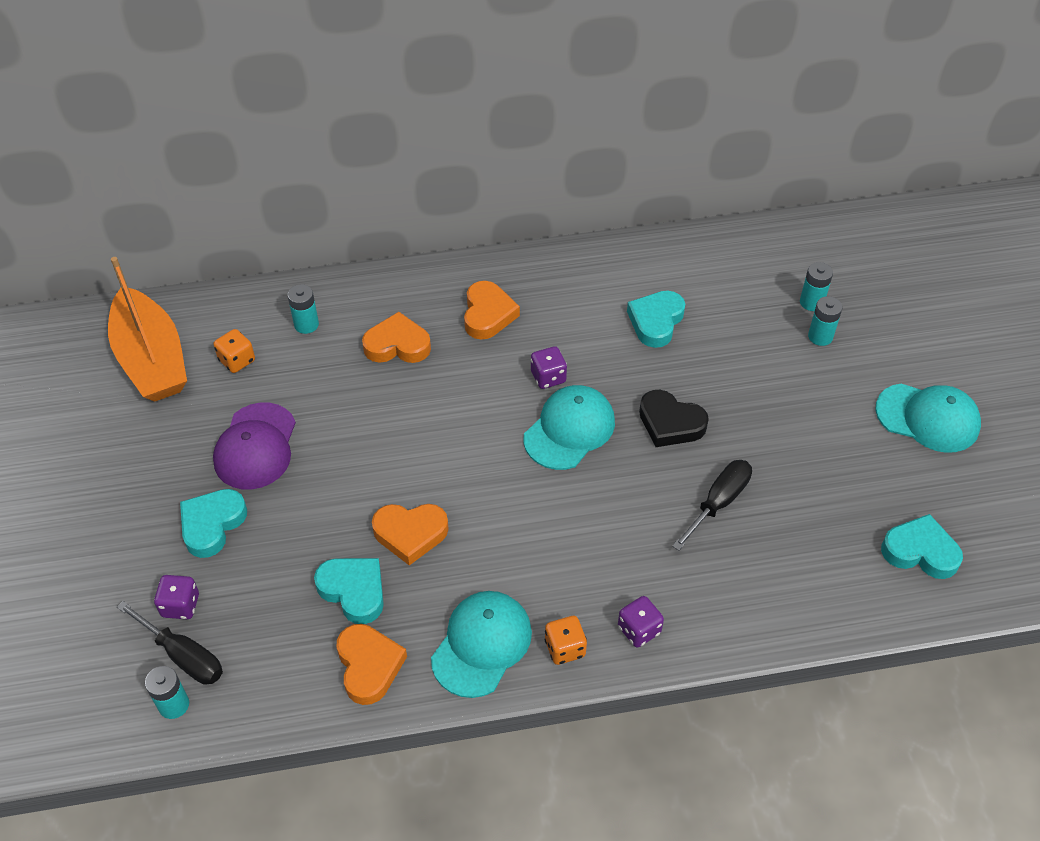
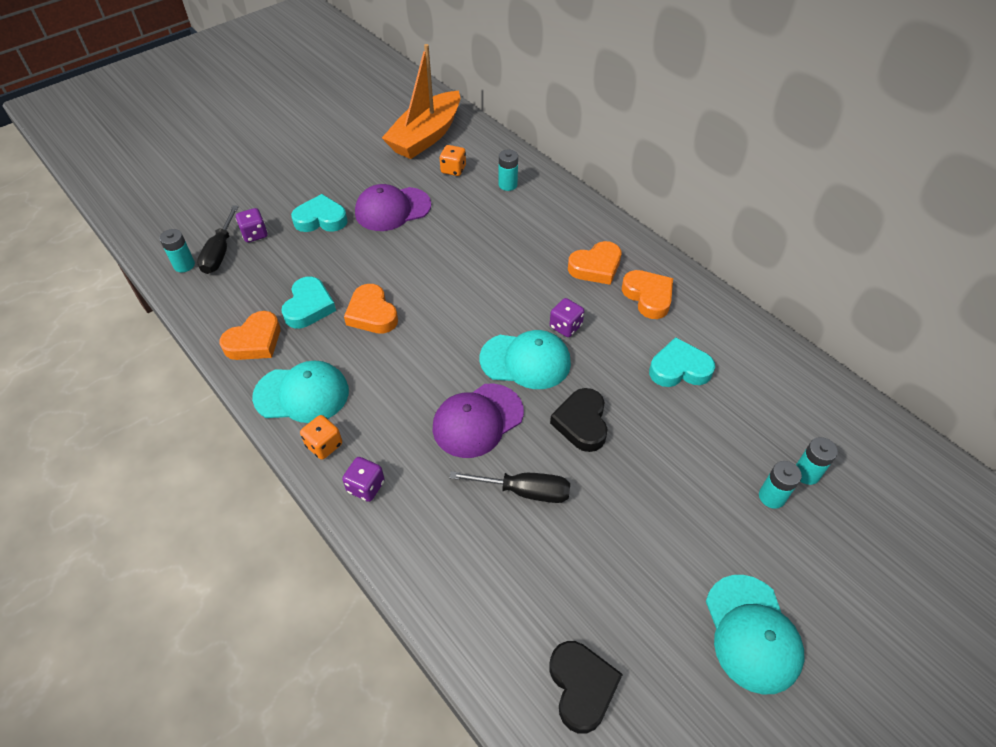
camera: 60 degrees right, 0 degrees up
orange heart [362,312,431,363] -> orange heart moved to [622,270,673,319]
turquoise heart [881,514,963,579] -> black heart [549,641,623,734]
none -> purple cap [433,383,524,458]

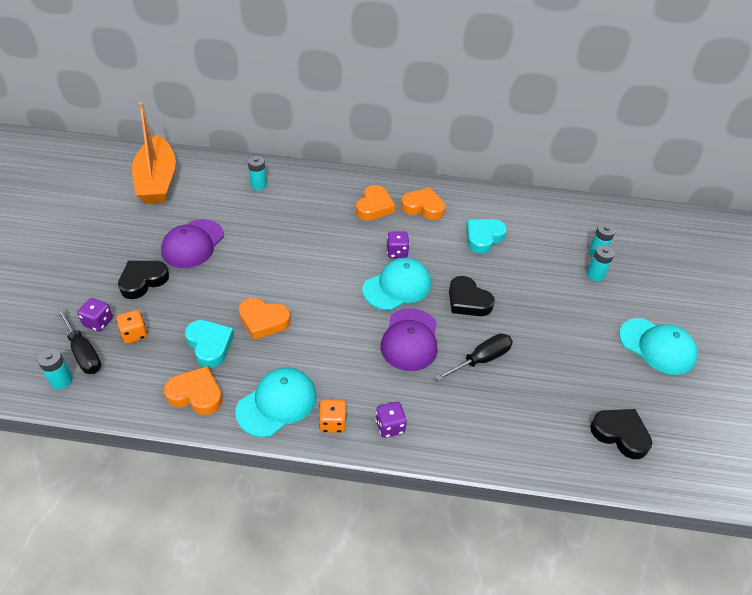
camera: 45 degrees left, 5 degrees down
orange heart [220,311,280,360] -> orange heart turned 75 degrees counterclockwise [164,366,222,415]
turquoise heart [291,194,348,232] -> black heart [118,261,169,299]
orange dice [439,145,466,176] -> orange dice moved to [116,310,148,344]

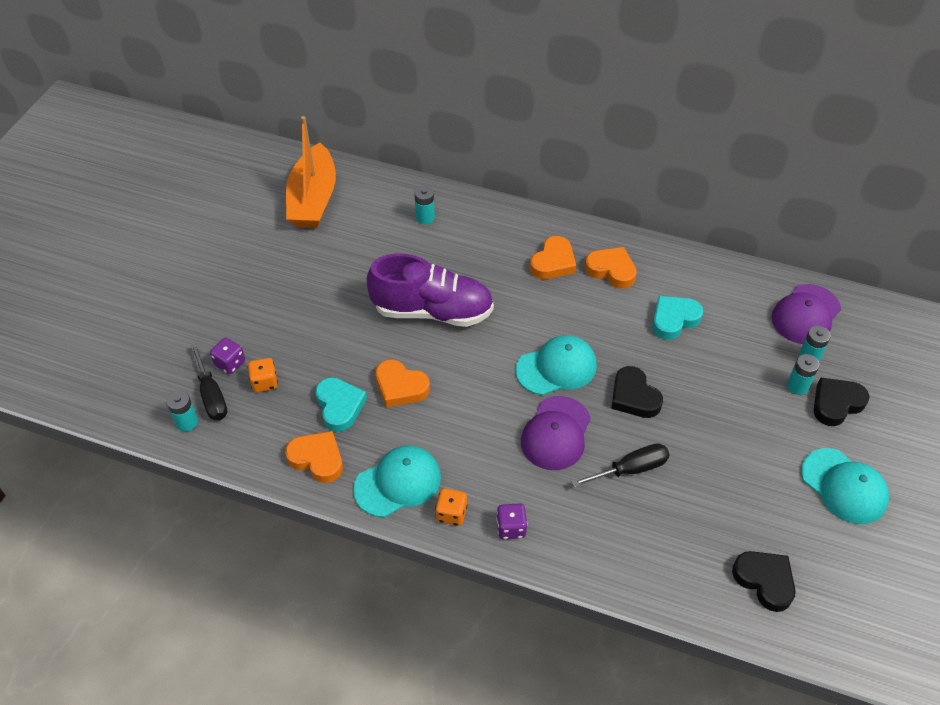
camera: 15 degrees right, 5 degrees up
black heart [118,261,169,299] -> black heart moved to [814,377,870,426]
purple cap [161,219,224,268] -> purple cap moved to [771,284,841,344]
purple dice [387,231,410,258] -> none
none -> purple shoe [367,254,494,327]

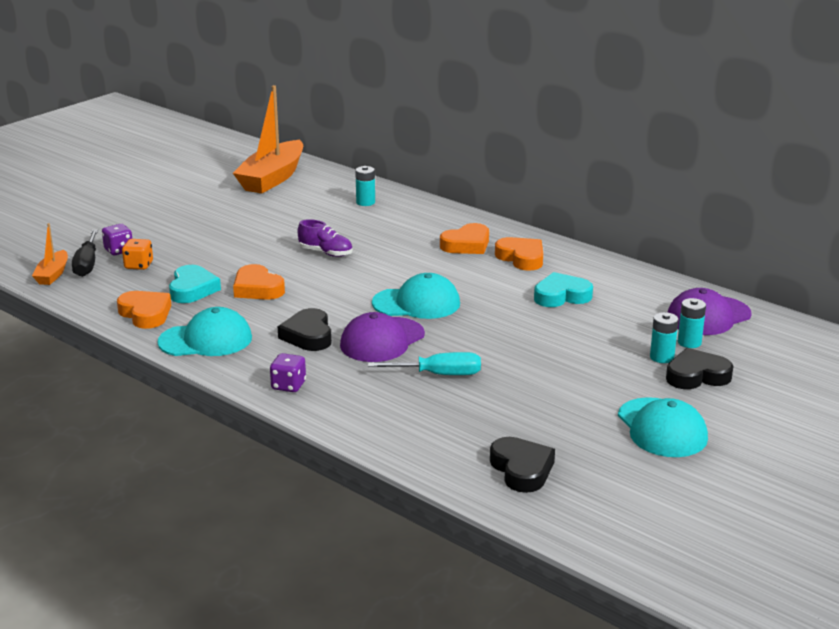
camera: 20 degrees right, 25 degrees down
turquoise battery [166,390,198,432] -> orange boat [32,223,68,285]
purple shoe [367,254,494,327] -> purple shoe [298,219,353,257], size x0.48
orange dice [435,488,467,526] -> none
black screwdriver [571,443,670,487] -> turquoise screwdriver [368,352,481,375]
black heart [611,366,663,418] -> black heart moved to [278,308,332,351]

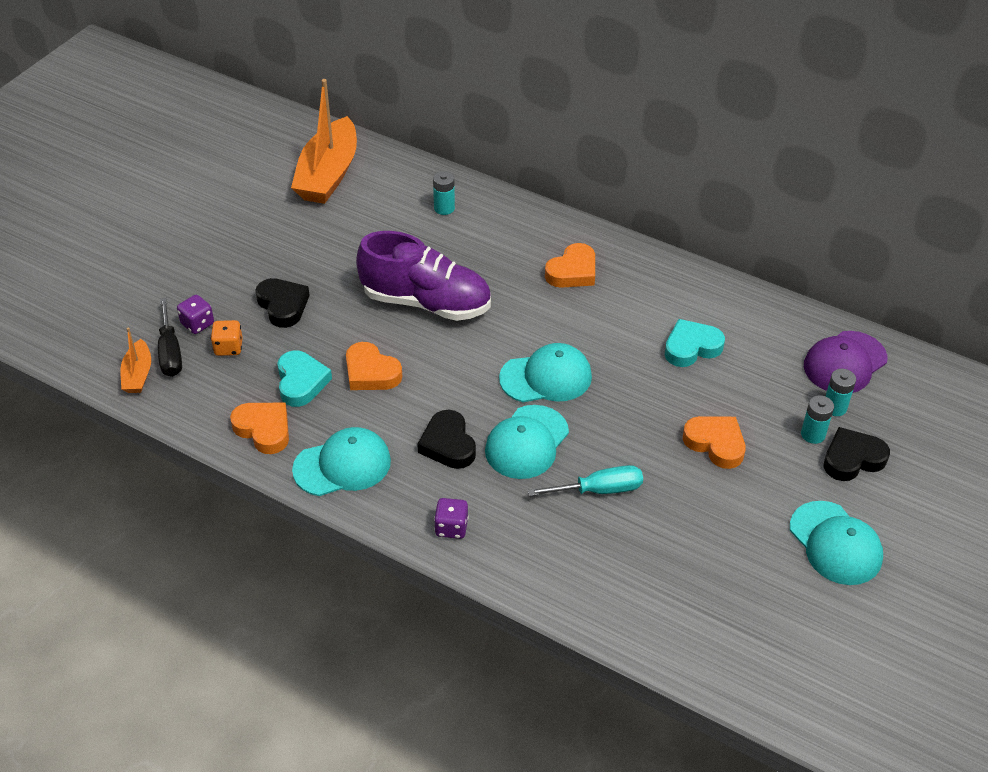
camera: 10 degrees left, 20 degrees up
purple shoe [298,219,353,257] -> purple shoe [356,231,491,321], size x2.10
purple cap [340,312,425,362] -> turquoise cap [485,405,569,479]
black heart [490,437,555,493] -> black heart moved to [255,278,310,328]
orange heart [495,237,543,271] -> orange heart moved to [683,416,746,469]

